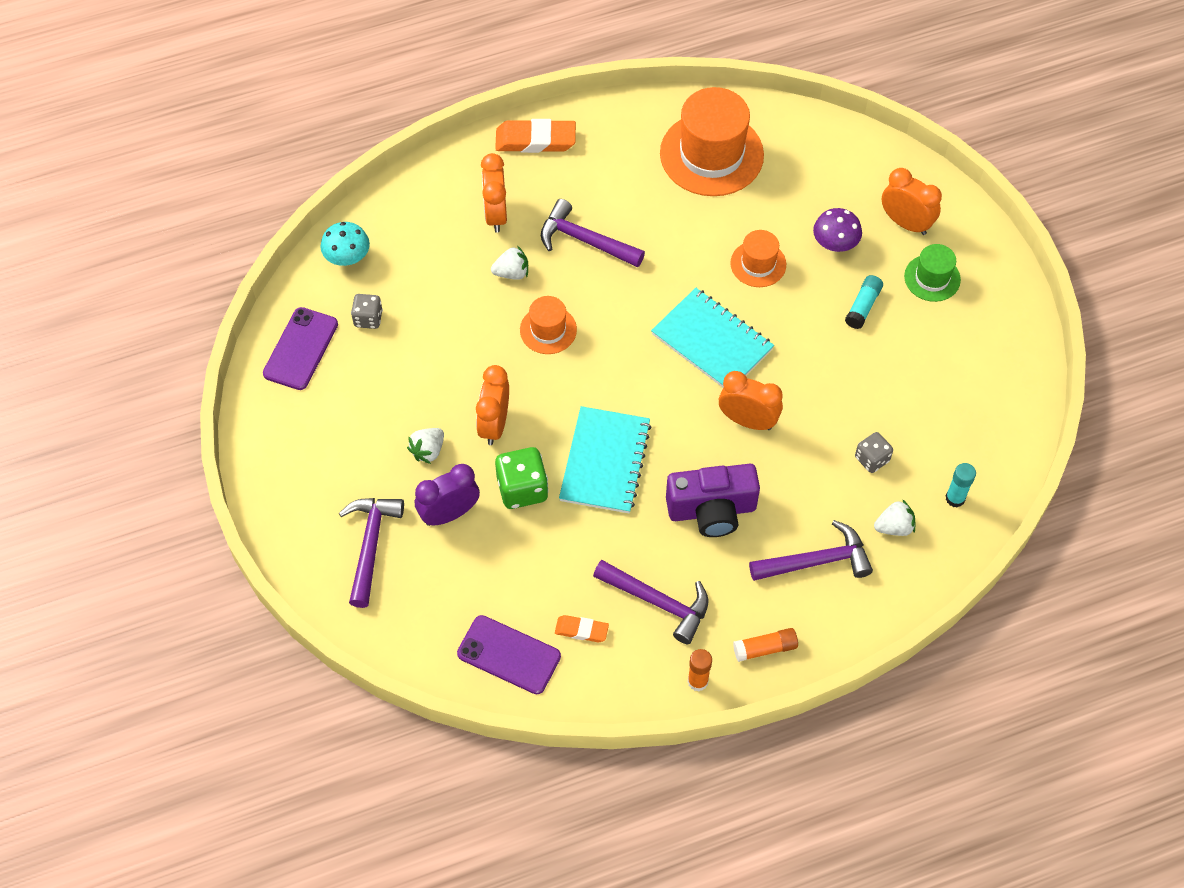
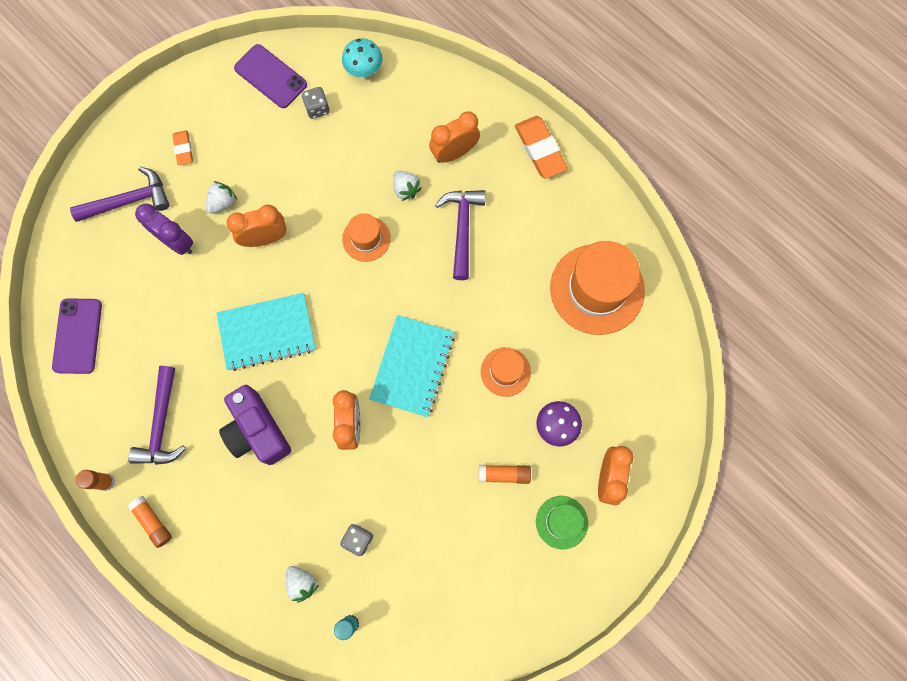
camera: 65 degrees right, 15 degrees up
purple phone [263,307,338,390] -> purple phone turned 45 degrees clockwise [234,44,307,108]
white strawberry [407,428,444,464] -> white strawberry turned 120 degrees clockwise [206,181,237,214]
green dice [495,447,549,509] -> none
orange eraser [555,615,609,642] -> orange eraser moved to [172,130,193,166]
purple hammer [749,520,873,581] -> none
turquoise glue stick [845,275,883,329] -> orange glue stick [479,465,531,484]

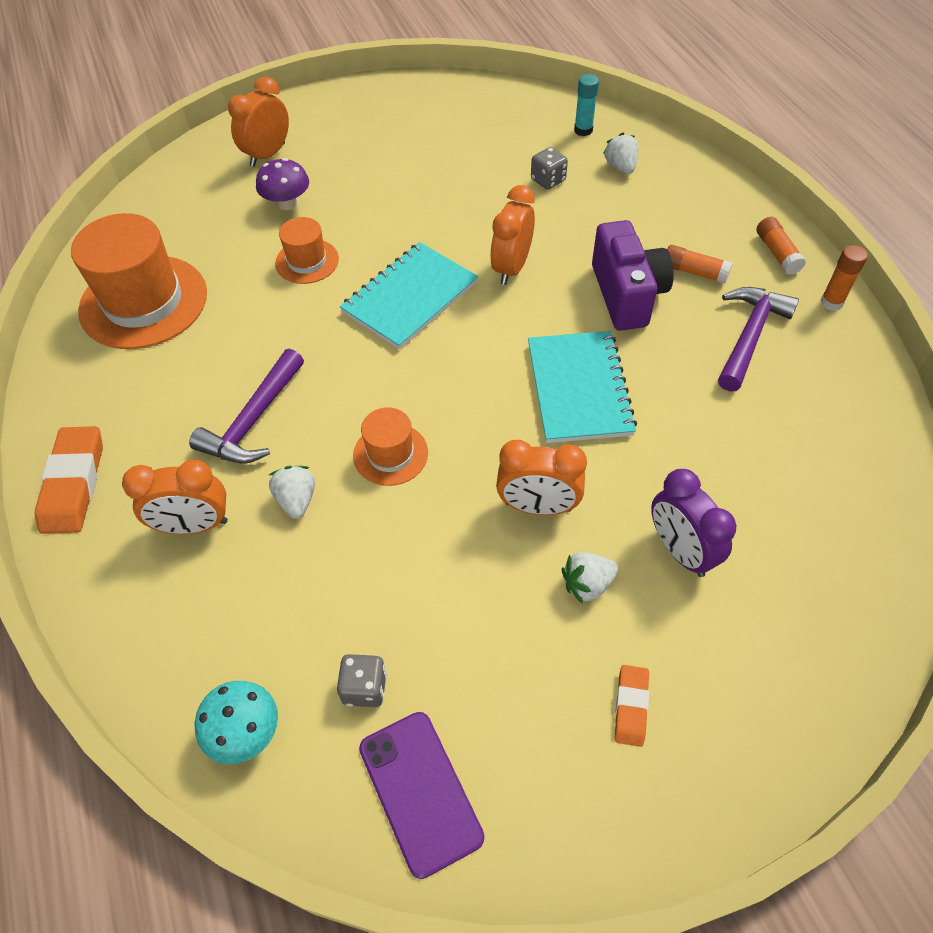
camera: 155 degrees left, 20 degrees down
purple phone [52,298,102,374] -> none
purple hammer [70,167,169,222] -> none
turquoise notebook [216,293,316,371] -> turquoise notebook turned 75 degrees clockwise [528,331,637,443]
orange glue stick [479,465,531,484] -> orange glue stick moved to [667,245,733,284]
green hat [536,496,588,549] -> none

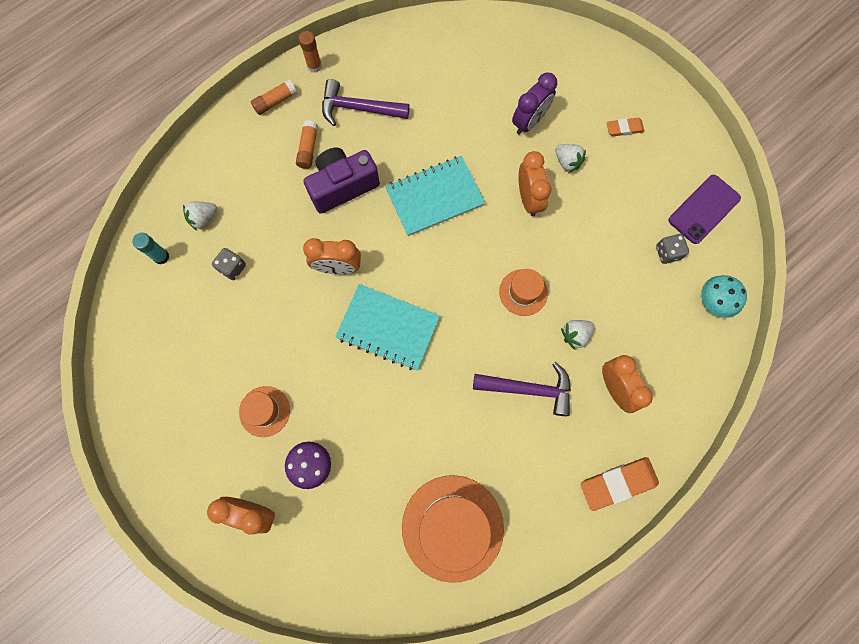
camera: 110 degrees left, 20 degrees up
orange hat [275,217,339,284] -> orange hat moved to [239,386,290,437]

